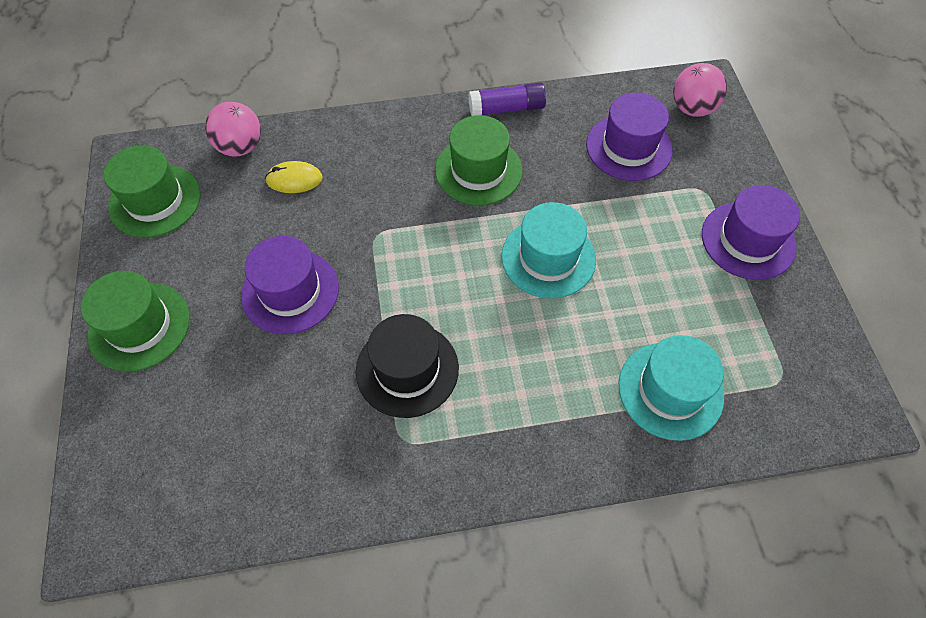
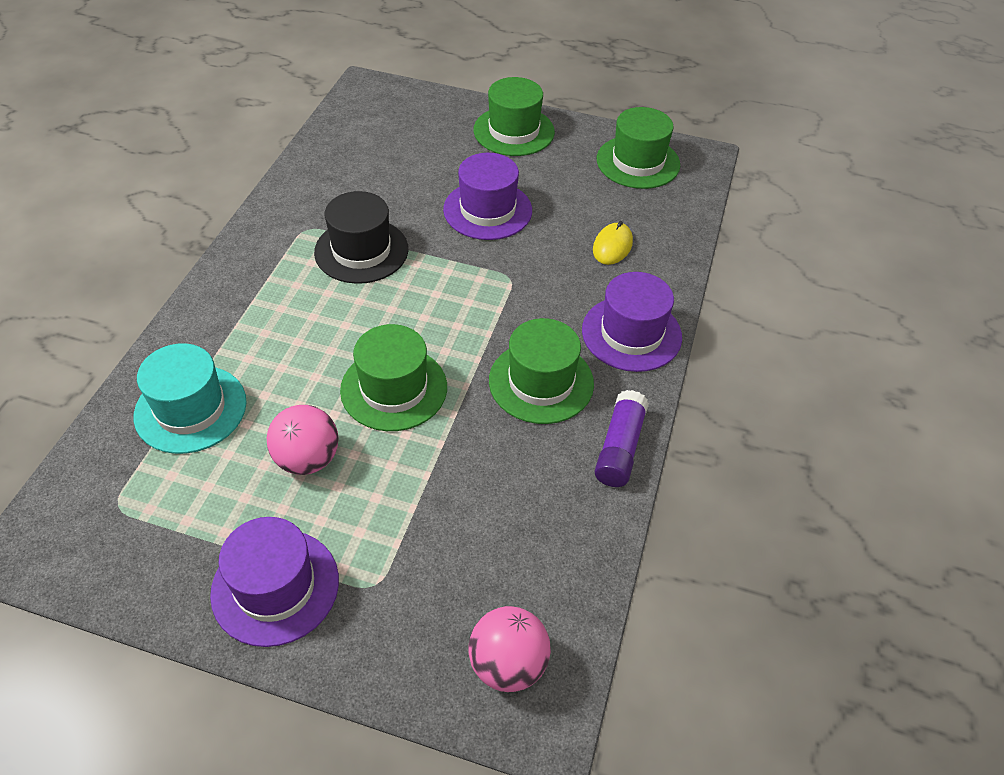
camera: 115 degrees right, 10 degrees down
pink ball [205,102,261,157] -> pink ball moved to [267,405,339,475]
turquoise hat [502,202,596,299] -> green hat [340,324,447,431]
purple hat [586,93,673,181] -> purple hat moved to [582,272,682,372]

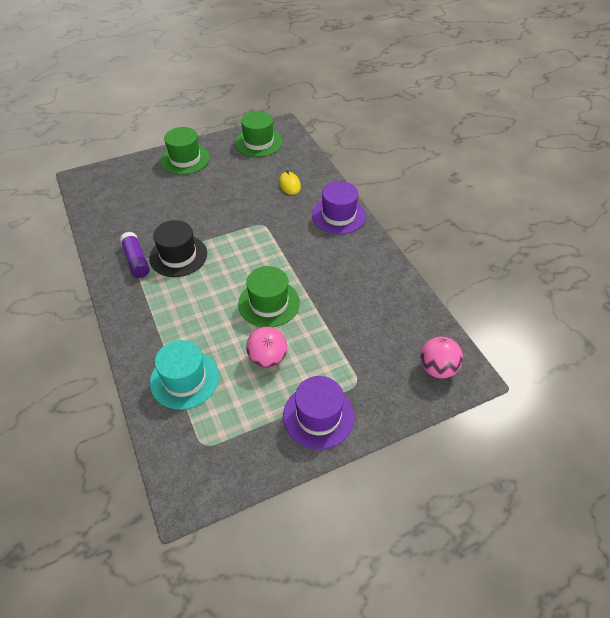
camera: 40 degrees left, 0 degrees up
purple hat [443,153,532,240] -> none
green hat [489,318,594,424] -> none
purple glue stick [595,390,649,487] -> purple glue stick moved to [120,232,150,278]

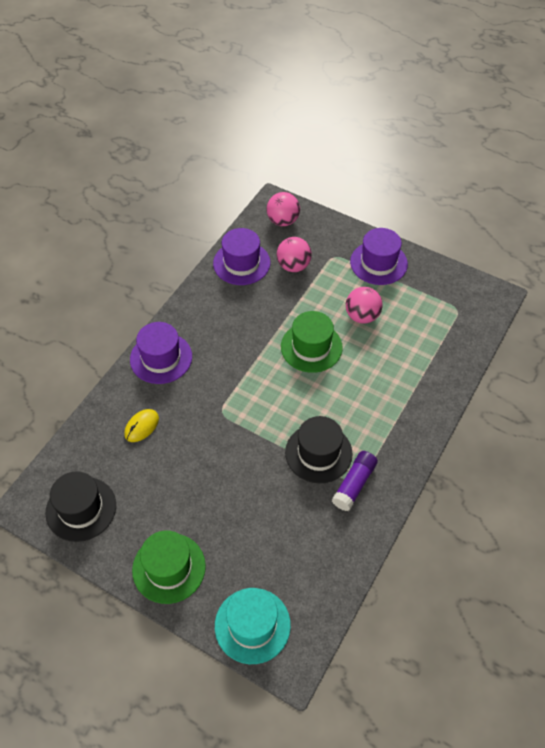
camera: 125 degrees left, 5 degrees up
turquoise hat [150,340,219,410] -> turquoise hat moved to [215,588,291,664]
green hat [235,111,282,157] -> black hat [45,471,116,542]
none -> purple hat [213,228,270,285]
none -> pink ball [277,237,312,272]

